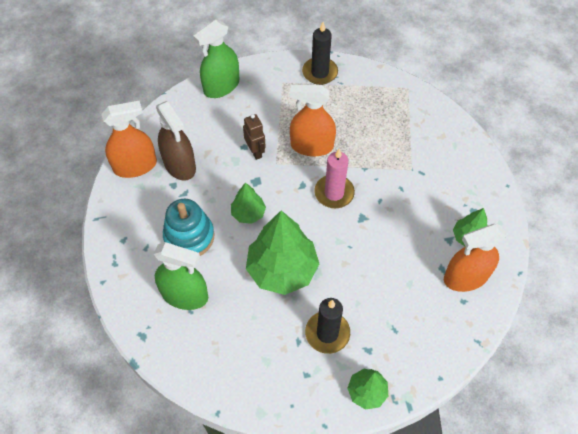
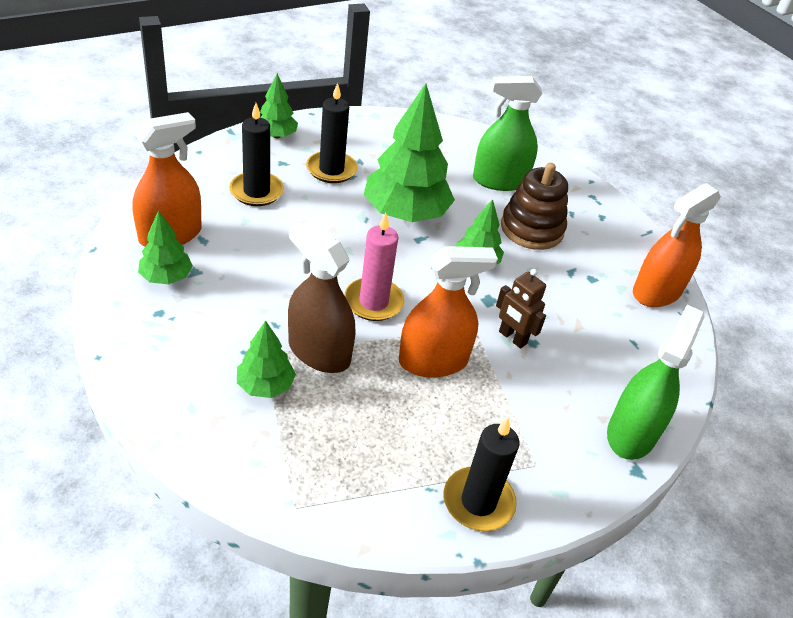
camera: 155 degrees right, 15 degrees down
brown spray bottle [156,101,196,181] -> brown spray bottle moved to [288,222,356,373]
turquoise stacking toy [163,199,214,256] -> brown stacking toy [501,163,568,250]
none -> black candle [229,103,284,206]
none -> green tree [237,320,296,398]

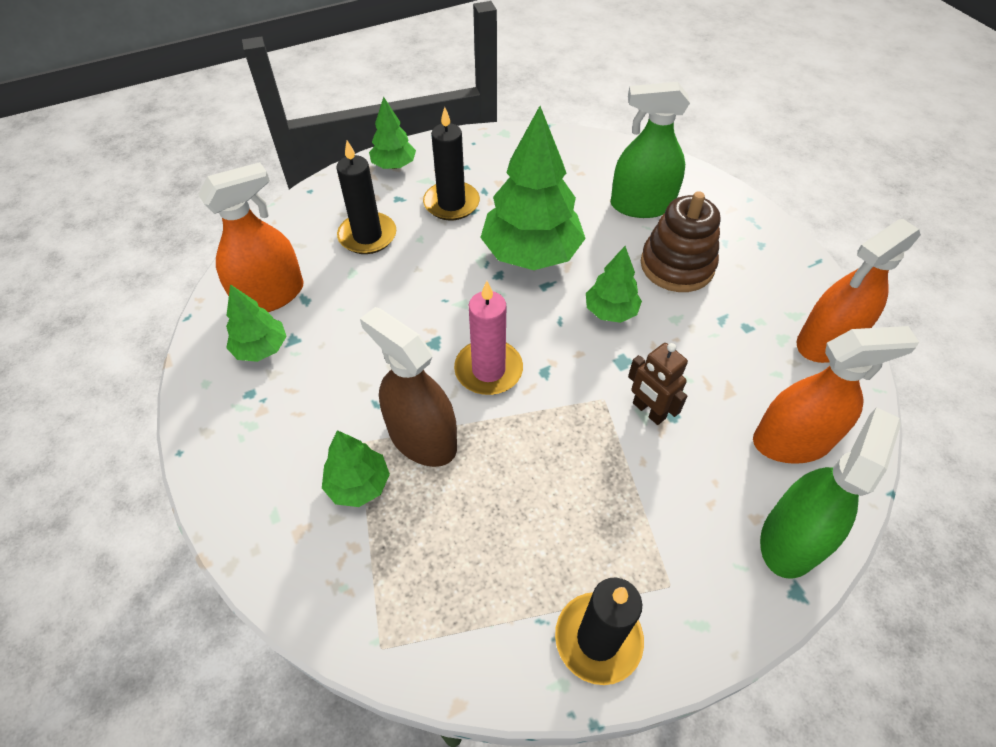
camera: 10 degrees right, 10 degrees up
orange spray bottle [399,246,498,378] -> orange spray bottle moved to [753,326,919,464]

